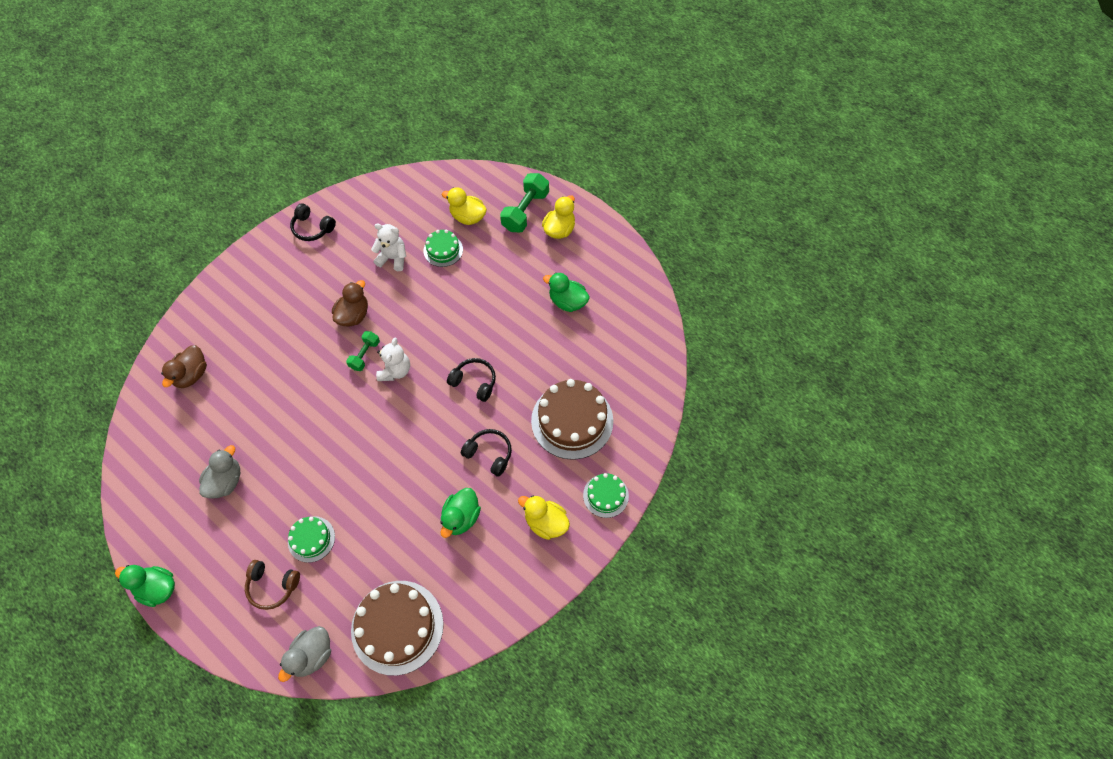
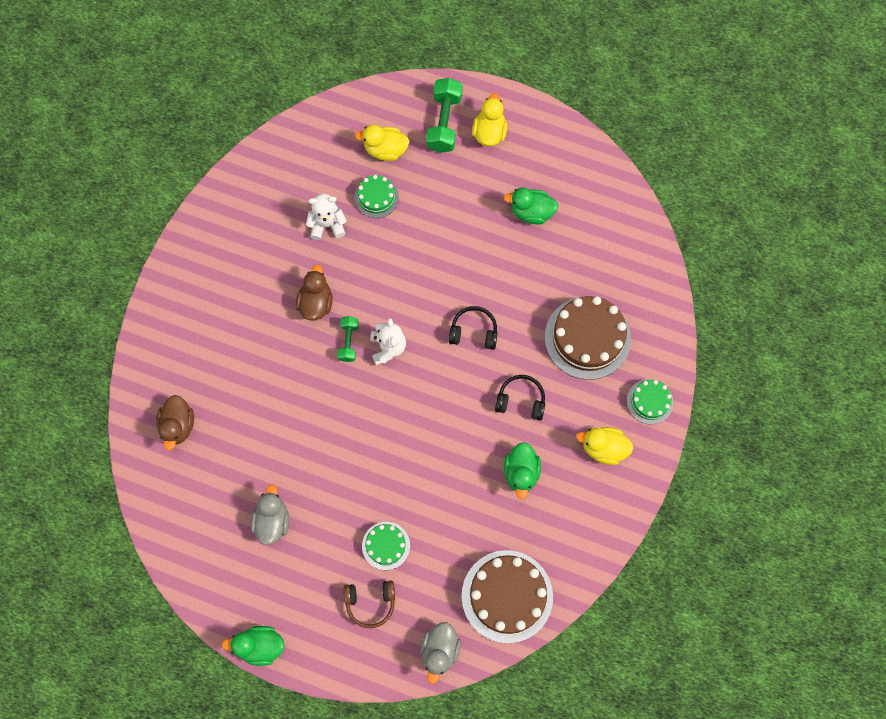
camera: 20 degrees left, 10 degrees up
black headphones [290,203,336,241] -> none

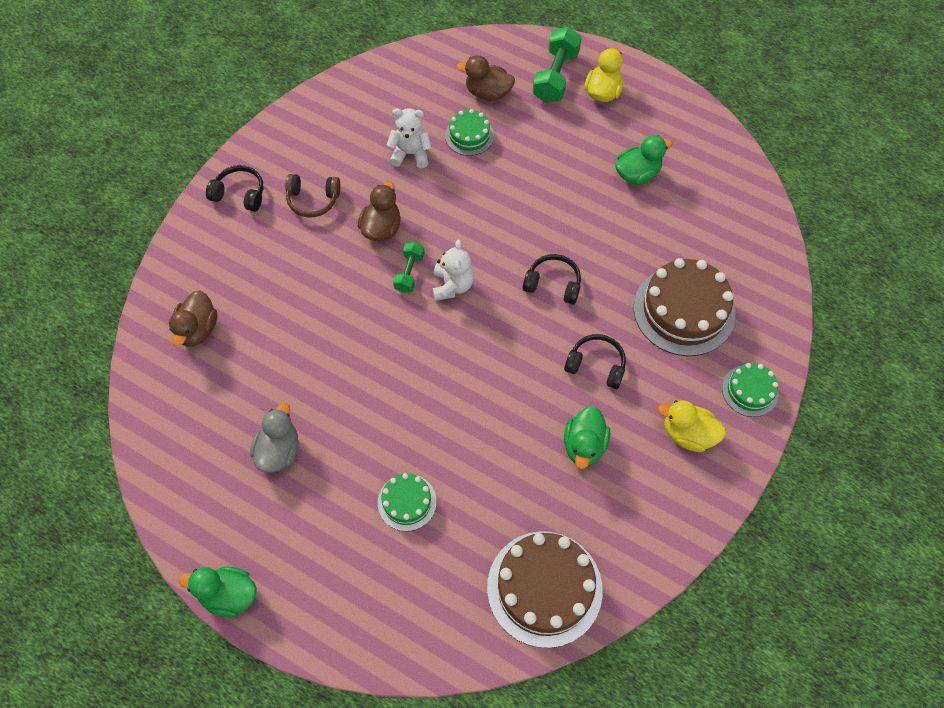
camera: 10 degrees right, 10 degrees down
brown headphones [344,581,395,628] -> brown headphones moved to [285,174,341,217]
yellow duck [355,125,410,161] -> brown duck [457,55,515,101]
grey duck [421,622,461,684] -> none
green duck [503,187,558,224] -> green duck turned 135 degrees clockwise [615,135,673,185]
none -> black headphones [206,165,263,212]

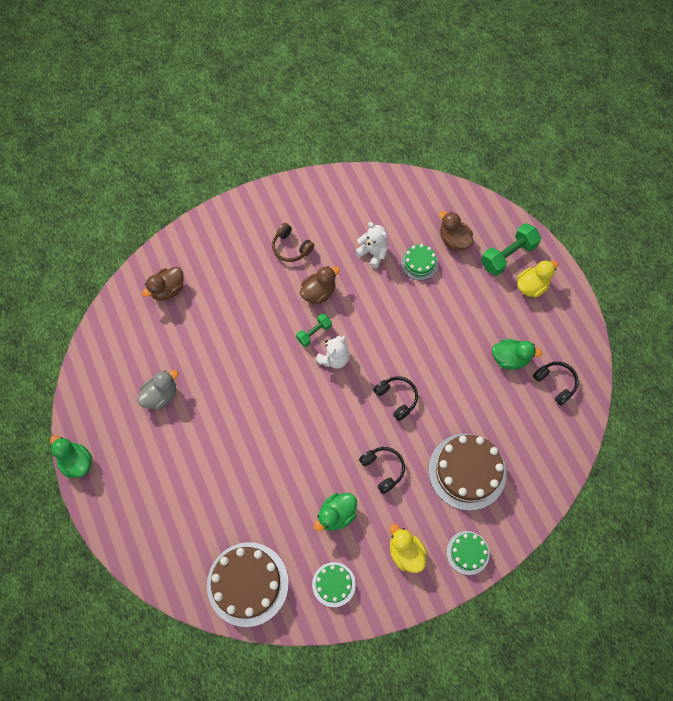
camera: 35 degrees right, 5 degrees up
black headphones [206,165,263,212] -> black headphones moved to [533,361,579,406]
green cake [378,473,437,531] -> green cake moved to [312,562,356,607]

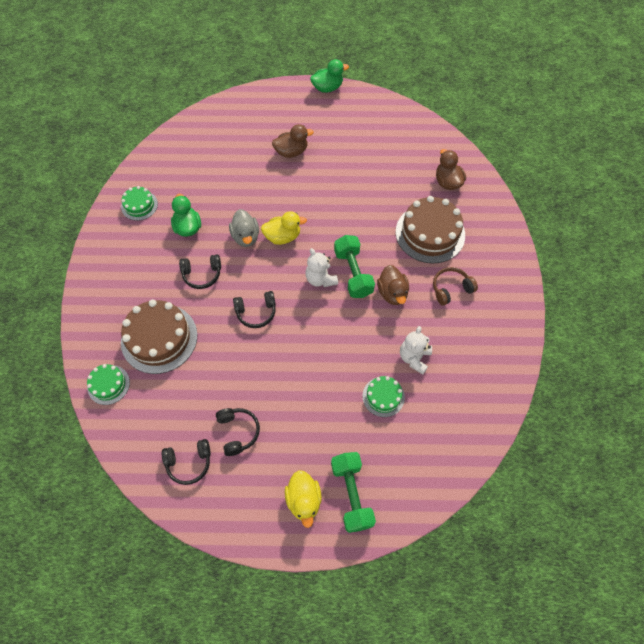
camera: 115 degrees right, 5 degrees down
grey duck [137,370,179,410] -> grey duck moved to [229,209,259,247]
brown cake [207,542,289,627] -> brown cake moved to [396,196,465,263]
green dumbbell [296,313,332,347] -> green dumbbell [334,235,375,298], size x1.70
white teddy bear [355,222,388,268] -> white teddy bear turned 135 degrees clockwise [400,326,432,374]
yellow duck [390,524,427,573] -> yellow duck moved to [261,211,307,245]
brown duck [439,211,474,250] -> brown duck moved to [272,124,314,158]
green cake [447,531,490,575] -> green cake moved to [87,364,130,405]
green duck [492,339,542,370] -> black headphones [216,408,260,456]

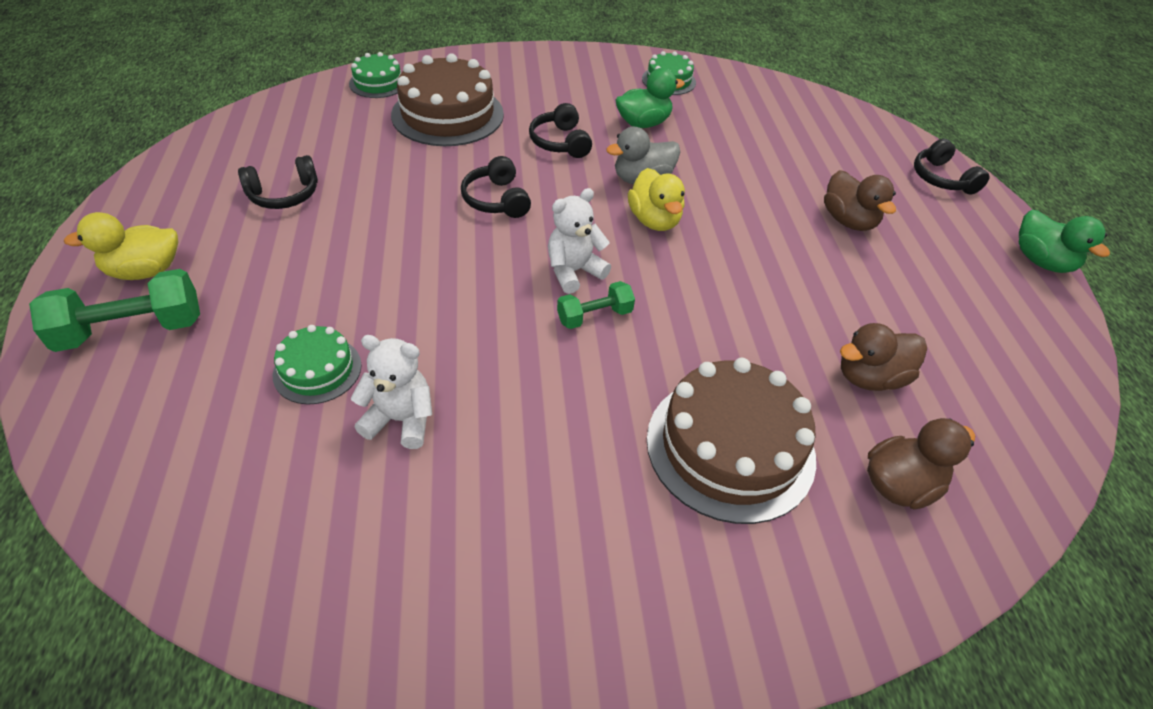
camera: 80 degrees right, 15 degrees down
black headphones [162,439,211,485] -> black headphones moved to [914,139,990,195]
green dumbbell [334,235,375,298] -> green dumbbell [557,281,635,329], size x0.59
brown duck [377,265,409,305] -> brown duck moved to [840,323,927,391]
brown headphones [433,267,478,306] -> none

